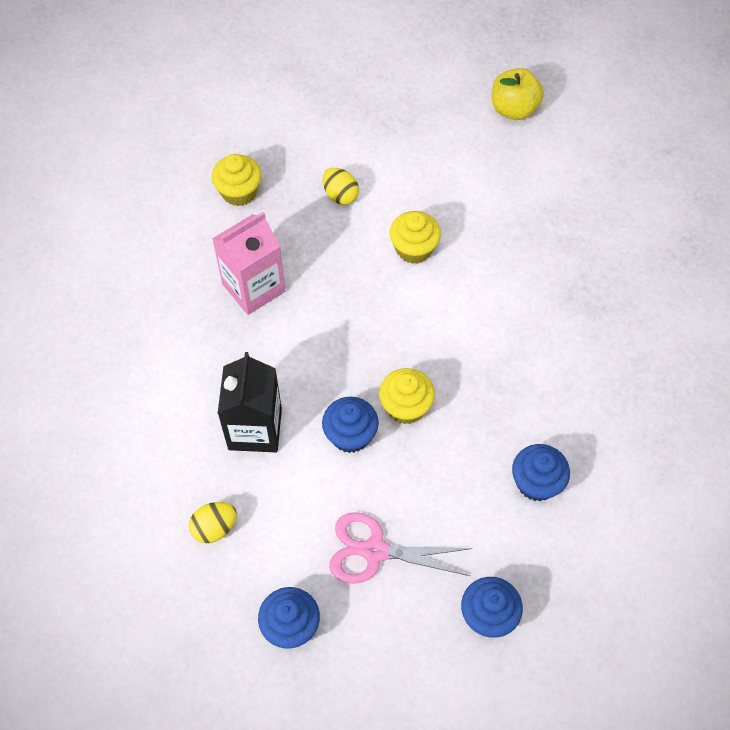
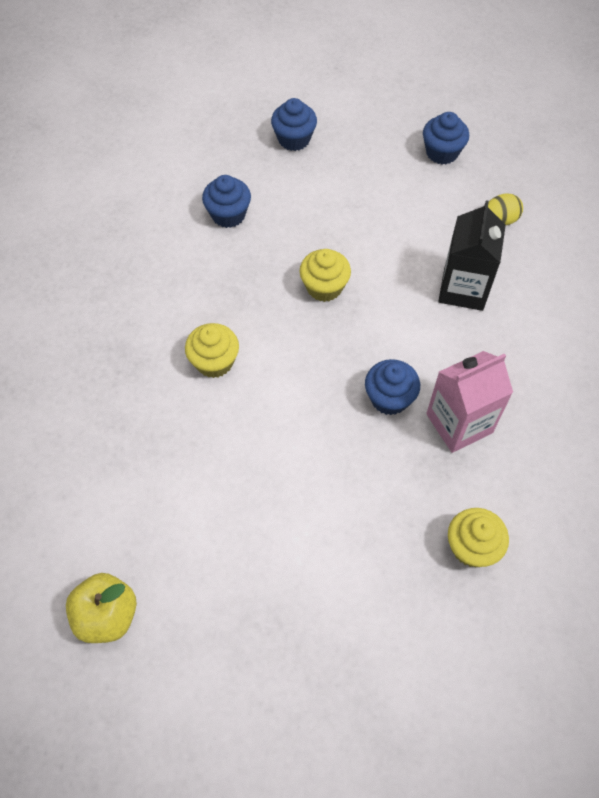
camera: 170 degrees left, 0 degrees up
blue cupcake [322,397,379,453] -> blue cupcake moved to [365,359,420,415]
yellow egg [323,168,359,205] -> none
pink scissors [329,512,472,584] -> none
yellow cupcake [389,211,441,264] -> yellow cupcake moved to [185,323,239,378]

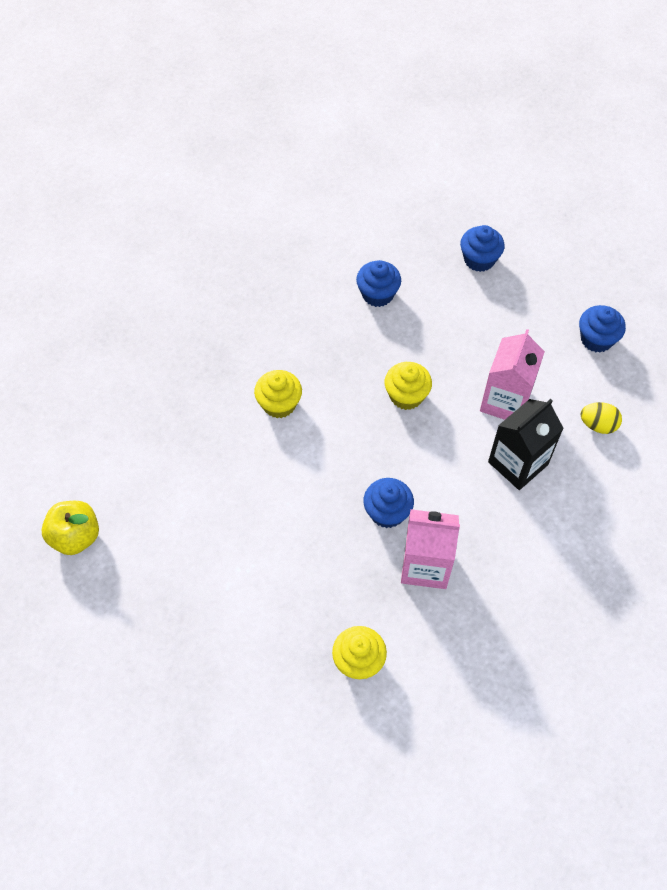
camera: 35 degrees right, 0 degrees up
none -> pink carton [480,329,545,420]

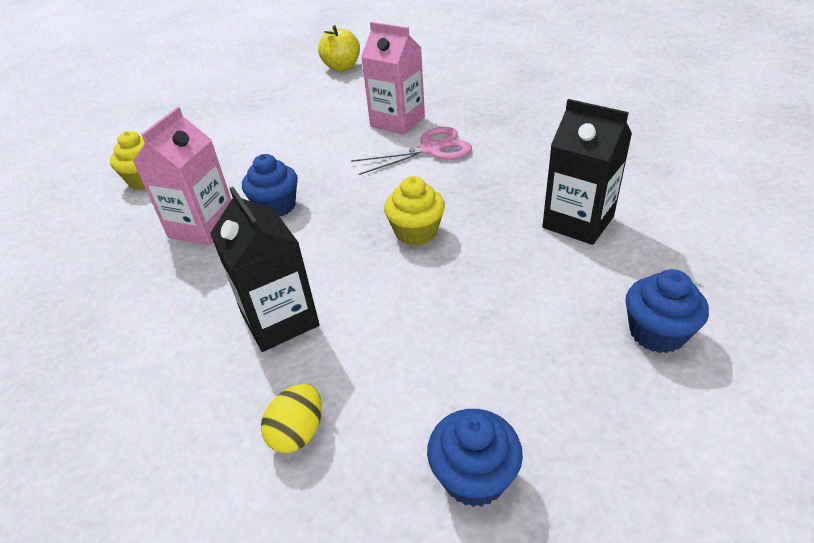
camera: 105 degrees right, 20 degrees down
yellow cupcake [254,370,302,418] -> pink scissors [351,127,472,175]
blue cupcake [356,260,401,307] -> black carton [542,99,632,245]
pink carton [480,329,545,420] -> pink carton moved to [361,22,425,135]

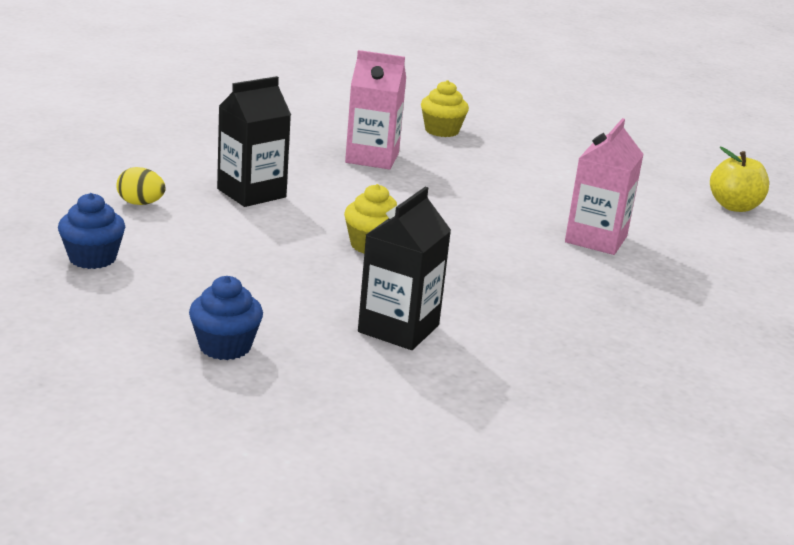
camera: 75 degrees right, 15 degrees down
blue cupcake [242,154,298,217] -> none
pink scissors [351,127,472,175] -> none

